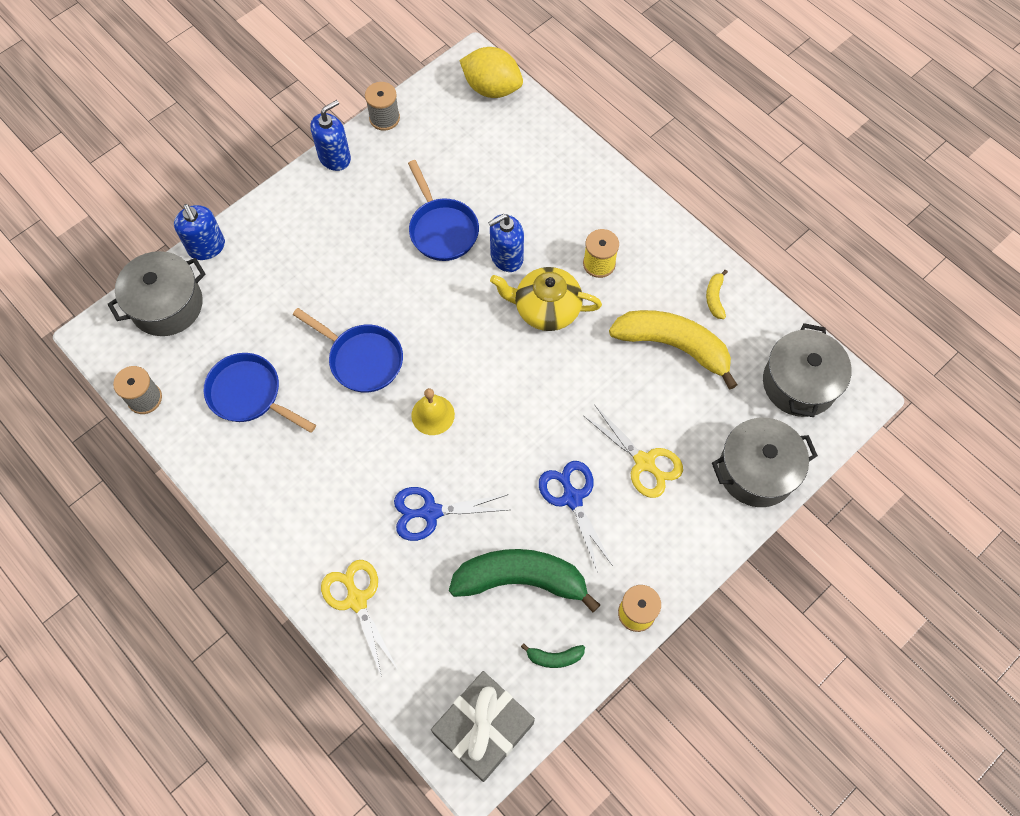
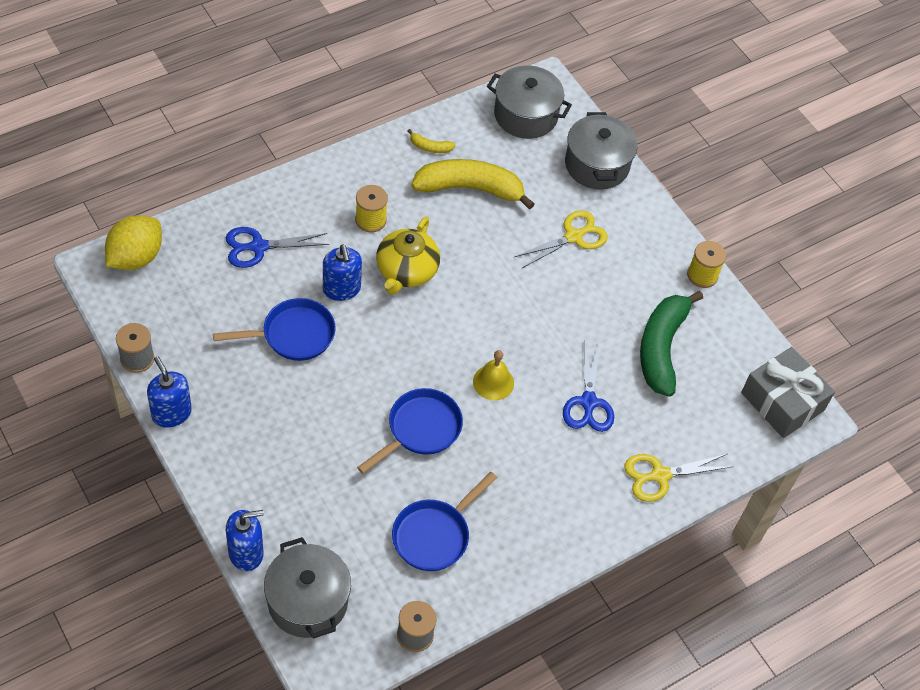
camera: 85 degrees left, 10 degrees down
green banana [521,643,585,668] -> none
blue scissors [539,461,613,570] -> blue scissors moved to [226,227,329,268]
yellow banana [609,310,738,389] -> yellow banana turned 60 degrees clockwise [411,159,535,210]

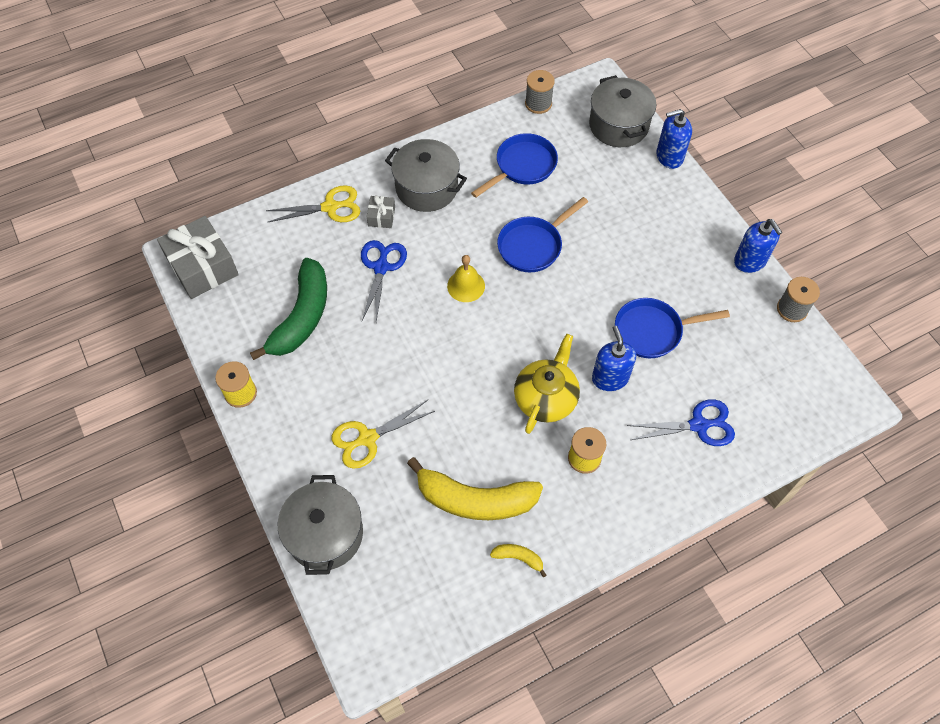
camera: 170 degrees left, 5 degrees up
yellow lemon [105,215,162,270] -> none
grey pot [487,65,572,139] -> grey pot moved to [385,139,467,212]
none -> grey gift [367,195,395,228]

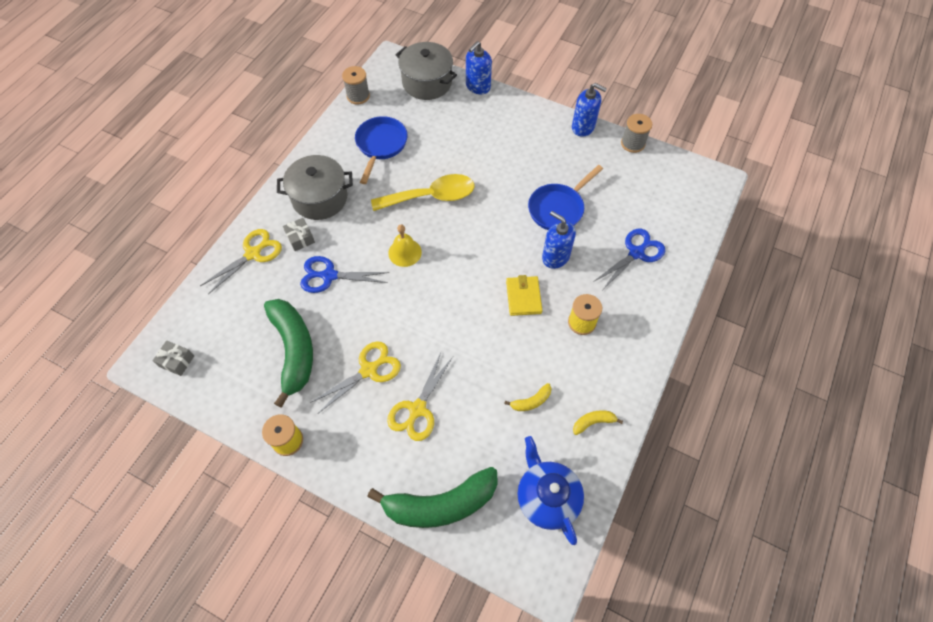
camera: 35 degrees left, 0 degrees up
grey gift [157,216,239,299] -> grey gift [153,341,194,376], size x0.47
grey pot [278,475,363,575] -> green banana [367,467,498,528]
blue scissors [361,240,407,322] -> blue scissors turned 60 degrees counterclockwise [300,256,389,293]
yellow banana [407,457,543,520] -> yellow banana [504,383,552,411], size x0.42
blue pan [497,197,588,272] -> yellow spoon [371,174,474,211]
yellow teapot [514,334,580,434] -> yellow wallet [506,275,543,316]
none -> yellow scissors [310,341,401,413]
none -> blue teapot [517,436,584,545]

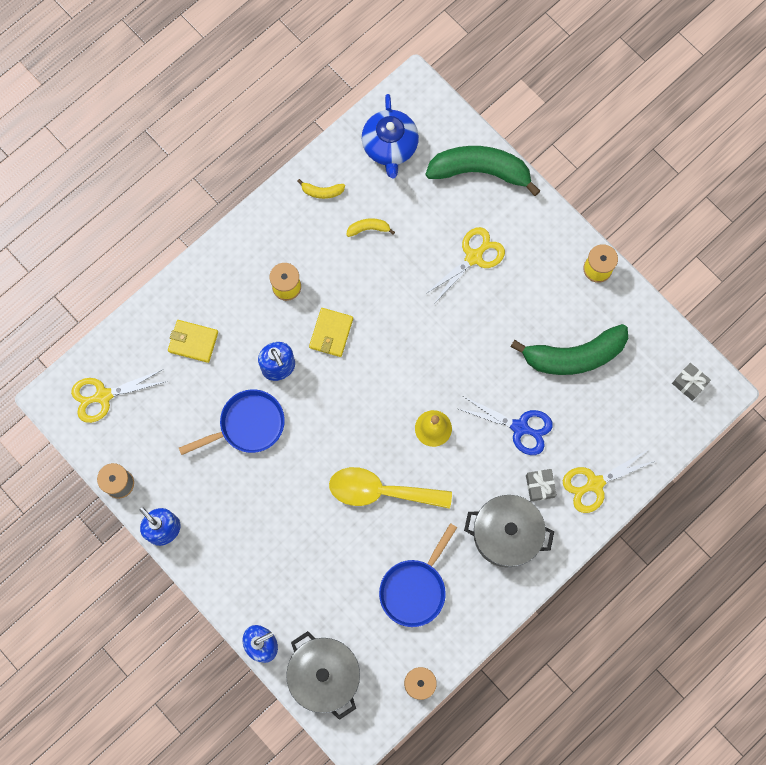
camera: 160 degrees left, 15 degrees up
green banana [264,299,313,408] -> green banana turned 105 degrees counterclockwise [511,324,628,375]
yellow scissors [310,341,401,413] -> yellow scissors moved to [71,369,167,423]
blue scissors [593,229,665,291] -> yellow wallet [168,320,218,363]

